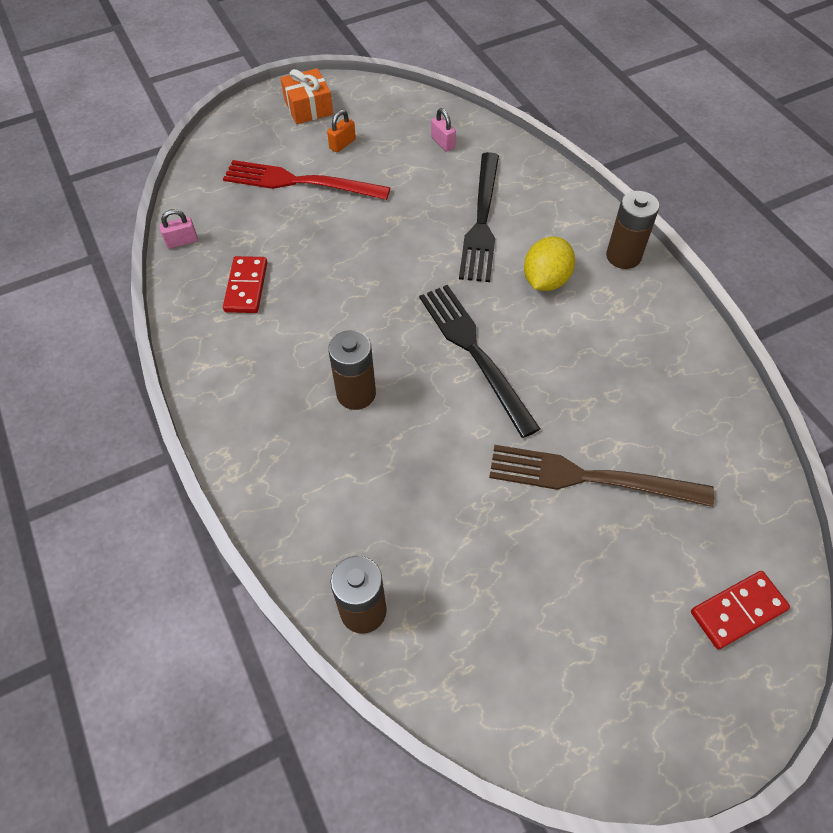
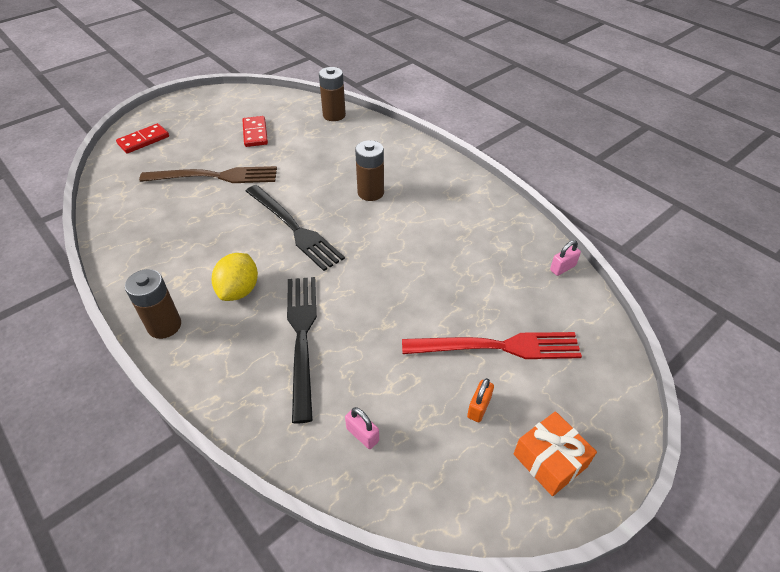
camera: 165 degrees right, 10 degrees down
red domino [223,256,267,313] -> red domino moved to [242,116,268,147]

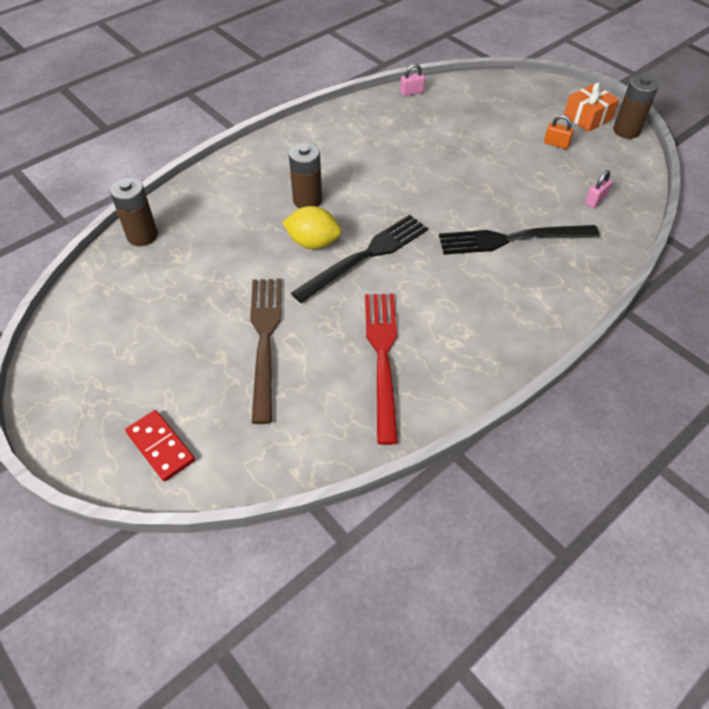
camera: 90 degrees left, 5 degrees up
brown battery [125,269,181,339] -> brown battery moved to [613,75,659,139]
yellow lemon [212,253,258,301] -> yellow lemon moved to [282,206,342,249]
red domino [242,116,268,147] -> none
red fork [402,332,582,359] -> red fork moved to [365,294,398,445]
pink padlock [550,240,581,276] -> pink padlock turned 75 degrees counterclockwise [400,64,425,96]

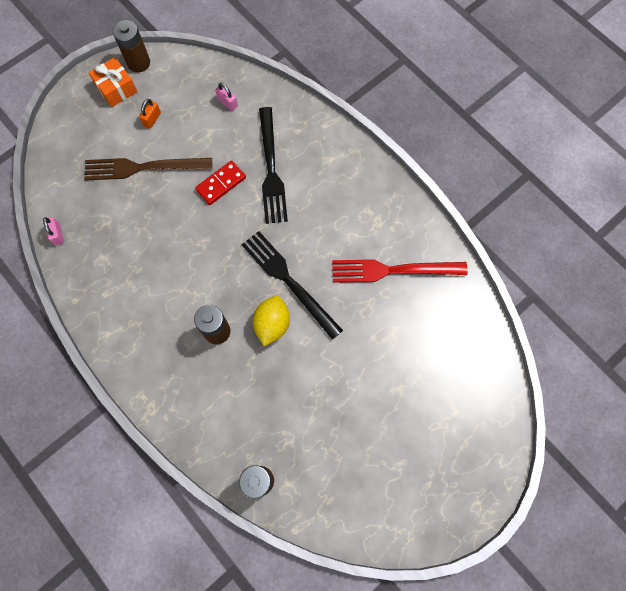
camera: 90 degrees left, 20 degrees up
red domino [125,410,195,481] -> red domino moved to [195,160,246,205]
brown fork [250,279,281,424] -> brown fork moved to [84,158,212,181]

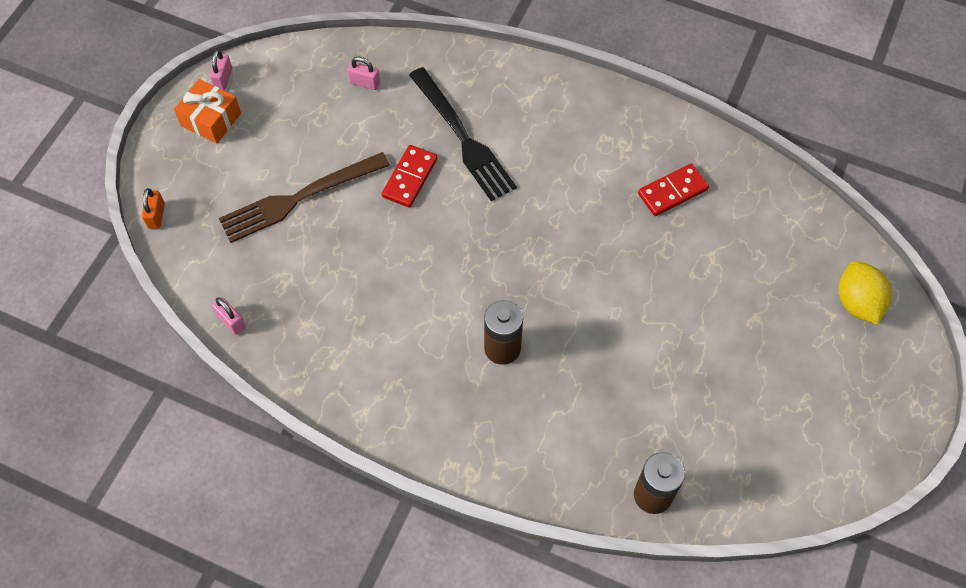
camera: 25 degrees left, 10 degrees down
brown battery [113,20,150,72] -> pink padlock [210,50,232,90]
orange padlock [139,99,161,129] -> orange padlock moved to [142,188,165,229]
black fork [242,231,343,340] -> none
yellow lemon [253,296,290,346] -> yellow lemon moved to [839,261,891,325]
red fork [332,259,468,283] -> red domino [638,164,709,216]

